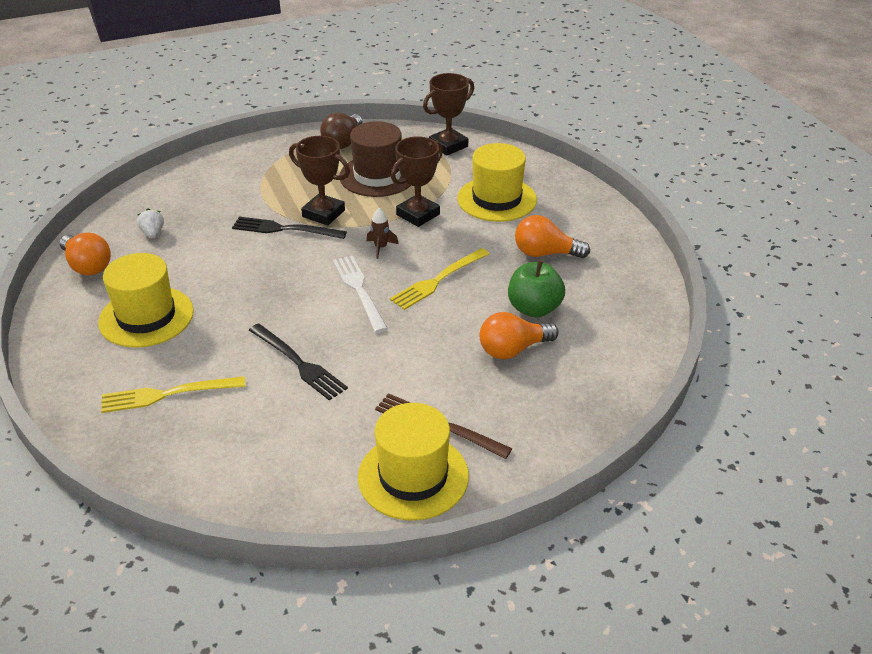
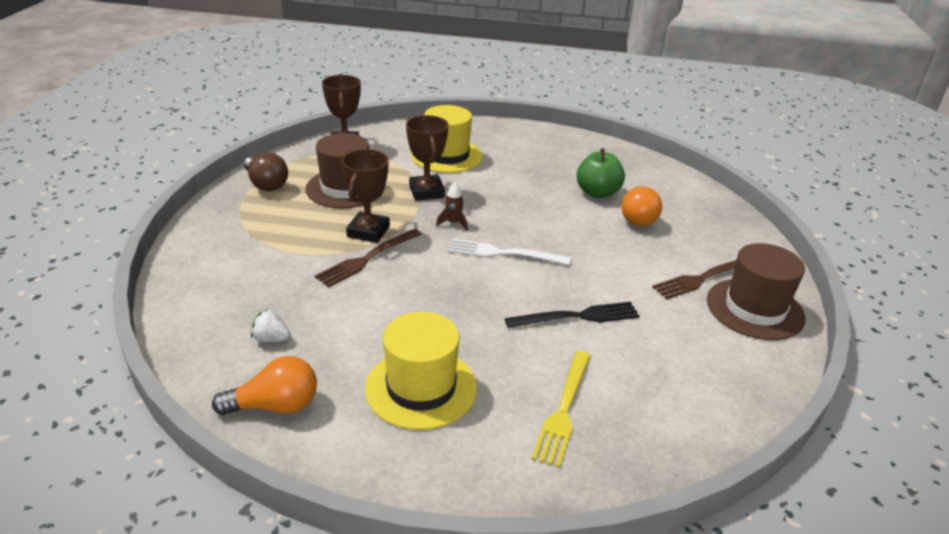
camera: 60 degrees left, 5 degrees down
black fork [232,217,347,239] -> brown fork [315,229,422,287]
brown trophy [289,136,350,225] -> brown trophy turned 45 degrees counterclockwise [341,149,390,243]
yellow hat [358,403,469,520] -> brown hat [707,243,806,340]
yellow fork [390,248,489,310] -> none
orange light bulb [515,215,590,258] -> none

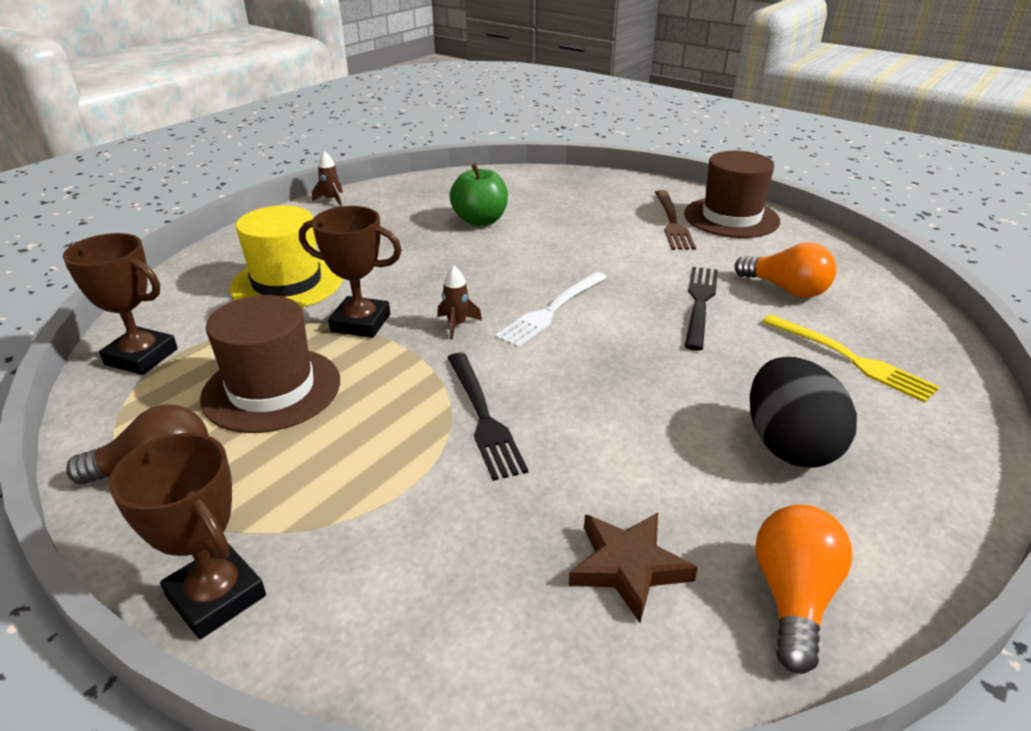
camera: 60 degrees left, 0 degrees up
white strawberry [251,310,291,342] -> brown star [569,513,698,623]
brown fork [315,229,422,287] -> black fork [447,353,528,481]
brown trophy [341,149,390,243] -> brown trophy moved to [109,433,266,639]
yellow hat [365,312,477,430] -> black egg [750,357,857,467]
orange light bulb [621,186,662,226] -> orange light bulb moved to [734,243,837,298]
none -> brown rocket [312,151,343,206]

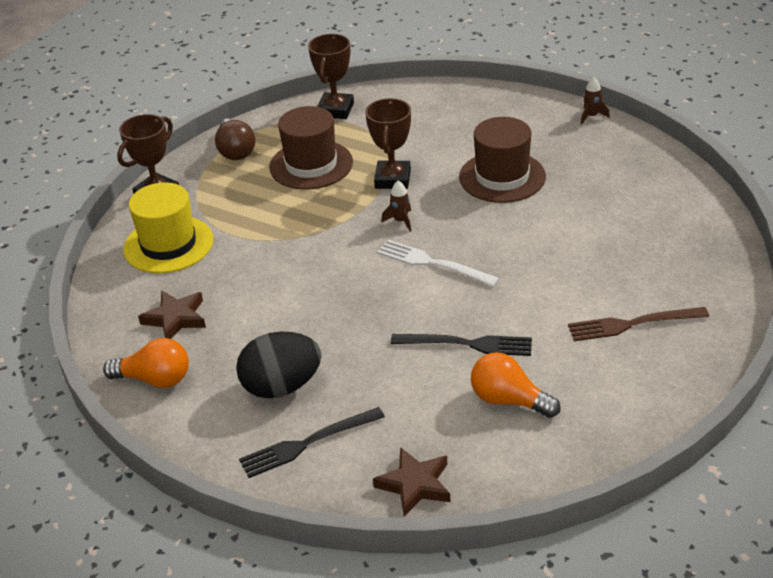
camera: 85 degrees right, 5 degrees up
yellow hat [230,205,342,308] -> yellow hat moved to [123,182,213,273]
black fork [447,353,528,481] -> black fork moved to [239,407,385,478]
green apple [450,163,508,226] -> none
brown hat [684,151,780,238] -> brown hat moved to [459,117,546,203]
orange light bulb [734,243,837,298] -> orange light bulb turned 90 degrees clockwise [471,352,561,418]
yellow fork [762,315,940,403] -> none
none -> brown star [373,447,450,516]

